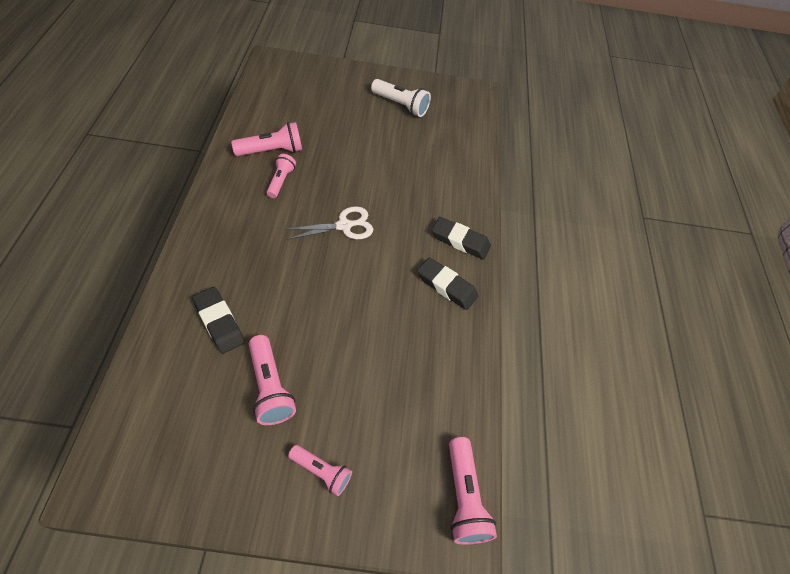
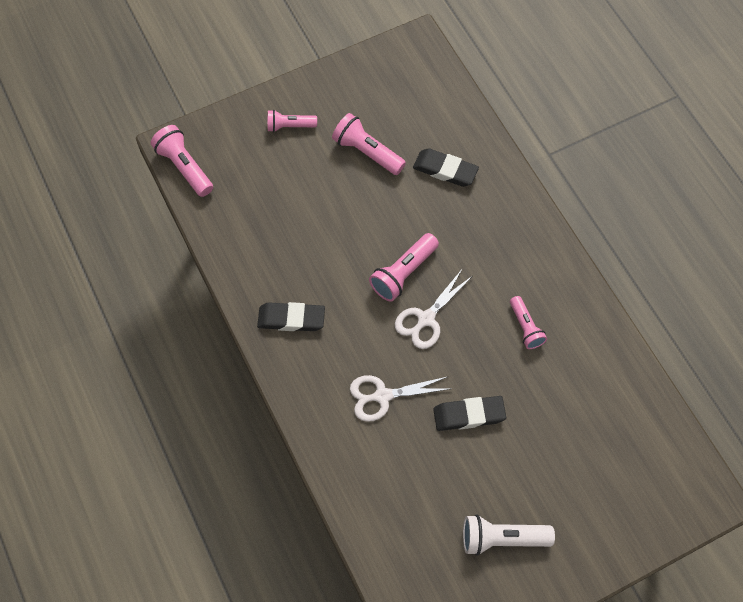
camera: 155 degrees right, 10 degrees up
pink flashlight [231,122,302,156] -> pink flashlight moved to [369,233,439,302]
black eraser [432,217,491,259] -> black eraser moved to [433,396,506,431]
none -> white scissors [350,375,449,422]

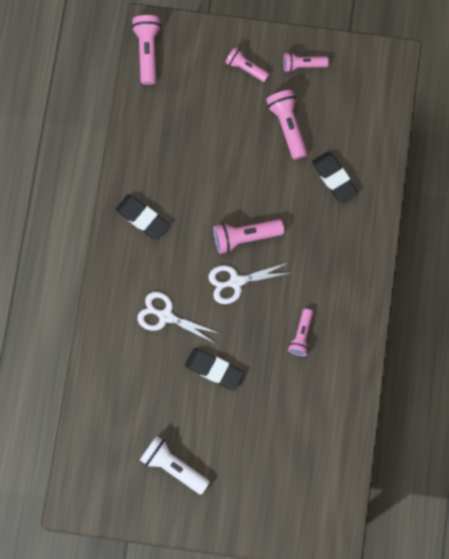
camera: 35 degrees right, 10 degrees up
none -> pink flashlight [283,52,329,72]

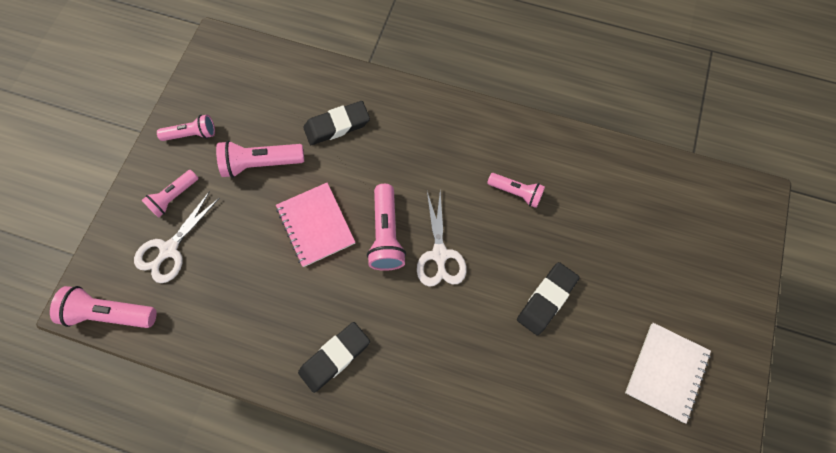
camera: 80 degrees left, 5 degrees down
white scissors [137,292,221,344] -> white scissors moved to [134,191,219,283]
white flashlight [140,436,210,495] -> white notebook [625,323,711,423]
pink flashlight [283,52,329,72] -> pink flashlight turned 105 degrees counterclockwise [157,115,215,141]
none -> pink notebook [276,183,355,267]

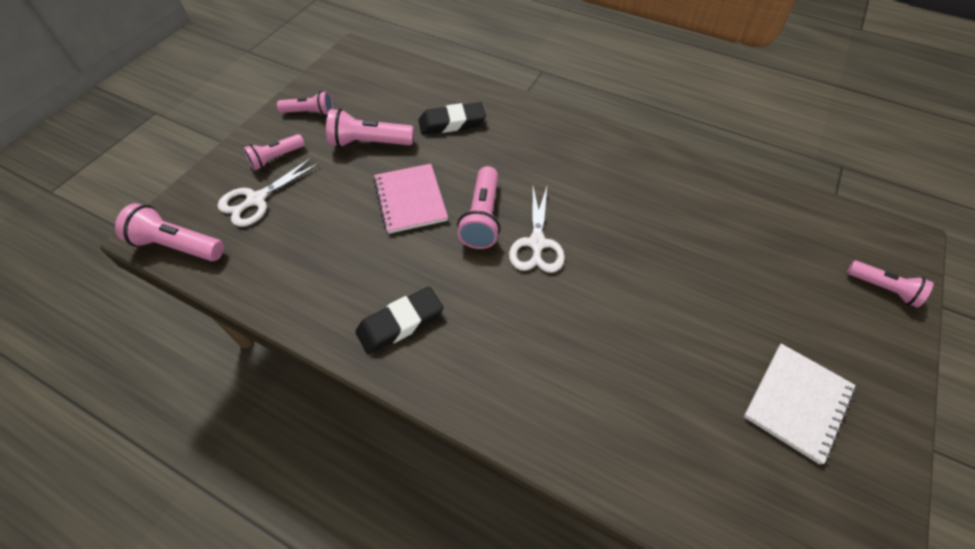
camera: 10 degrees right, 15 degrees down
pink flashlight [487,173,545,208] -> pink flashlight moved to [847,261,933,308]
black eraser [517,262,579,335] -> none

